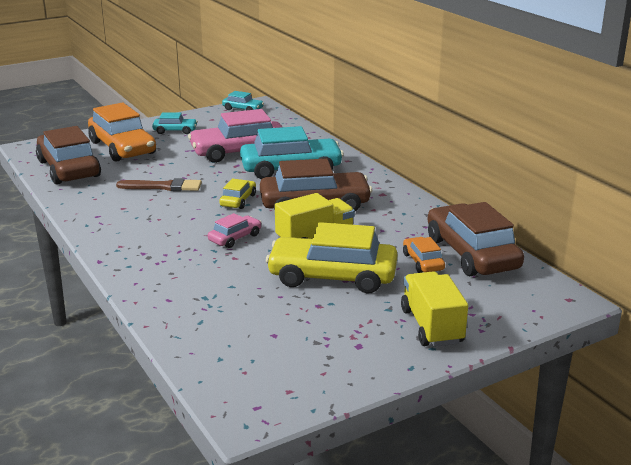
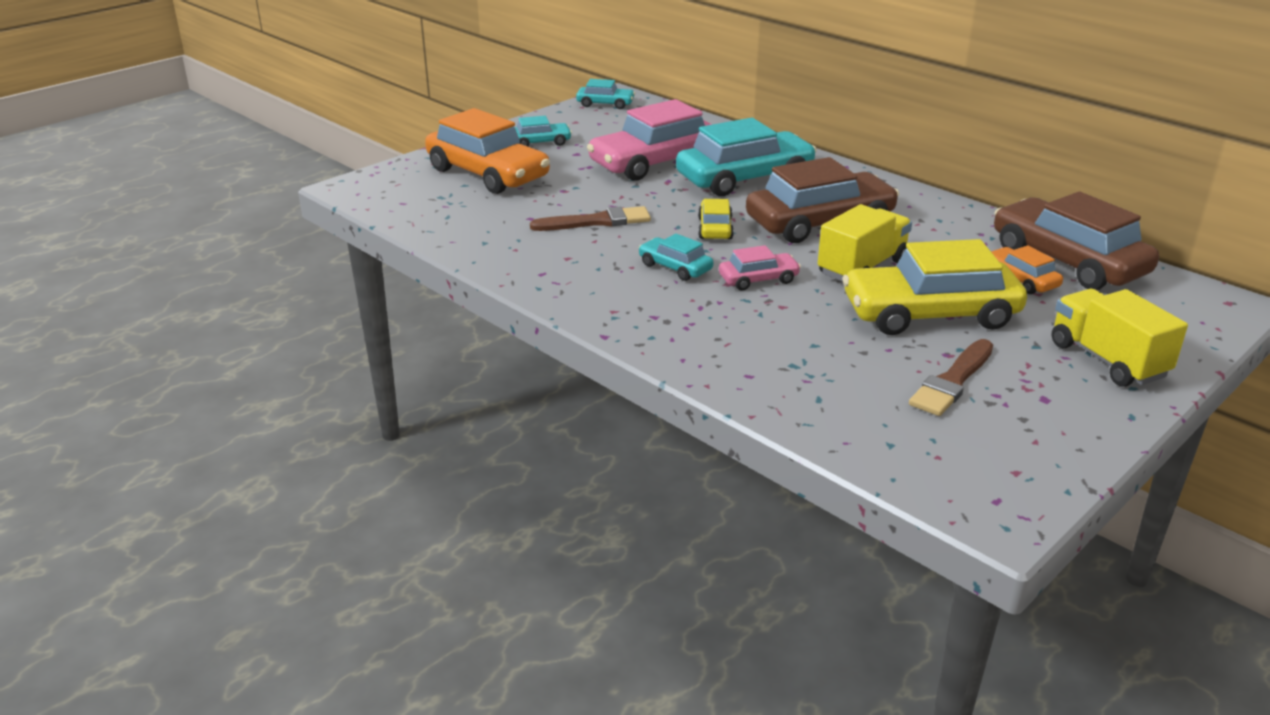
camera: 15 degrees left, 5 degrees up
brown car [36,126,101,184] -> none
pink car [208,213,262,248] -> pink car turned 45 degrees clockwise [719,245,801,290]
none -> turquoise car [638,234,713,281]
none -> brown brush [909,339,993,416]

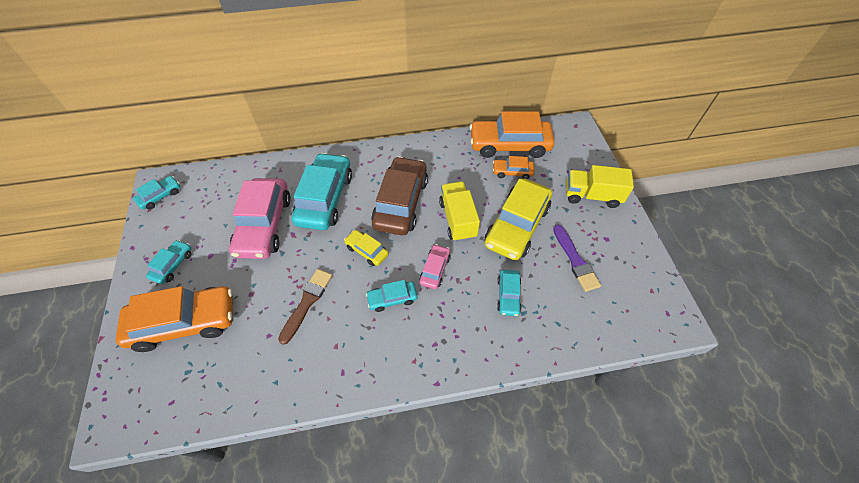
camera: 55 degrees left, 25 degrees up
brown brush [909,339,993,416] -> purple brush [553,225,601,292]
brown car [994,192,1159,290] -> orange car [470,111,555,158]
none -> turquoise car [497,270,522,316]

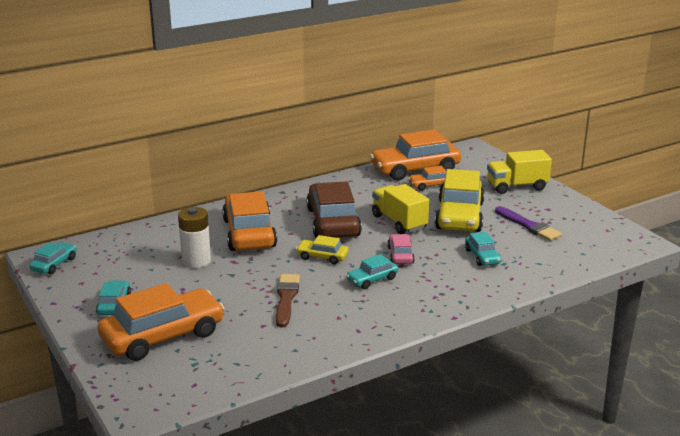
camera: 20 degrees left, 30 degrees down
pink car [229,178,291,259] -> white battery [178,207,211,268]
turquoise car [292,153,352,230] -> orange car [222,191,277,251]

